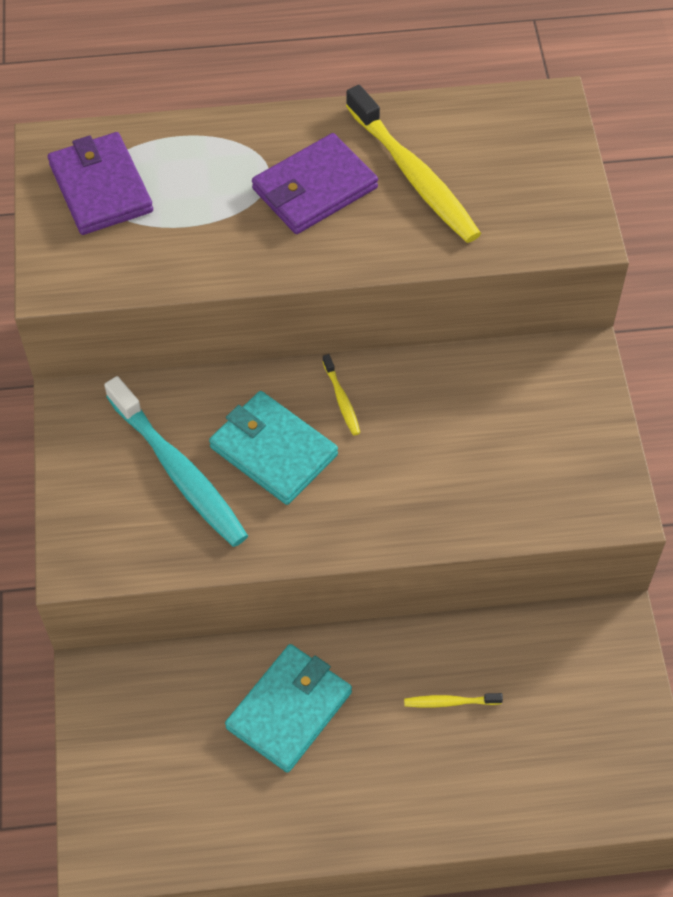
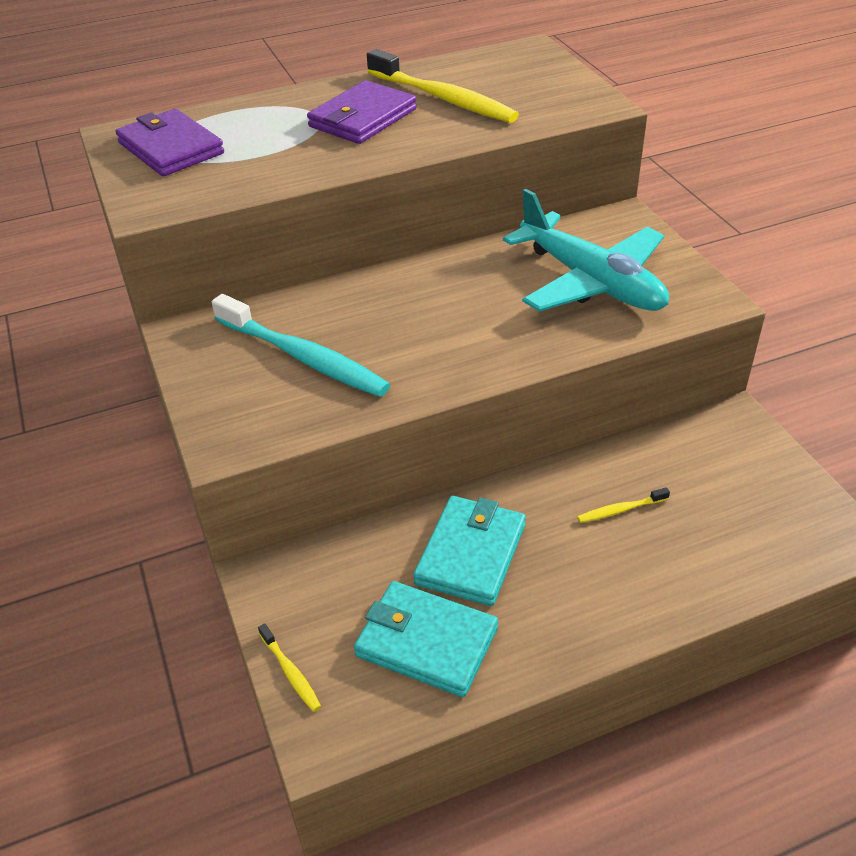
camera: 15 degrees left, 15 degrees down
turquoise wallet [209,391,338,505] -> turquoise wallet moved to [354,581,498,697]
yellow toothbrush [322,354,360,436] -> yellow toothbrush moved to [258,623,321,712]
none -> turquoise plane [503,189,669,312]

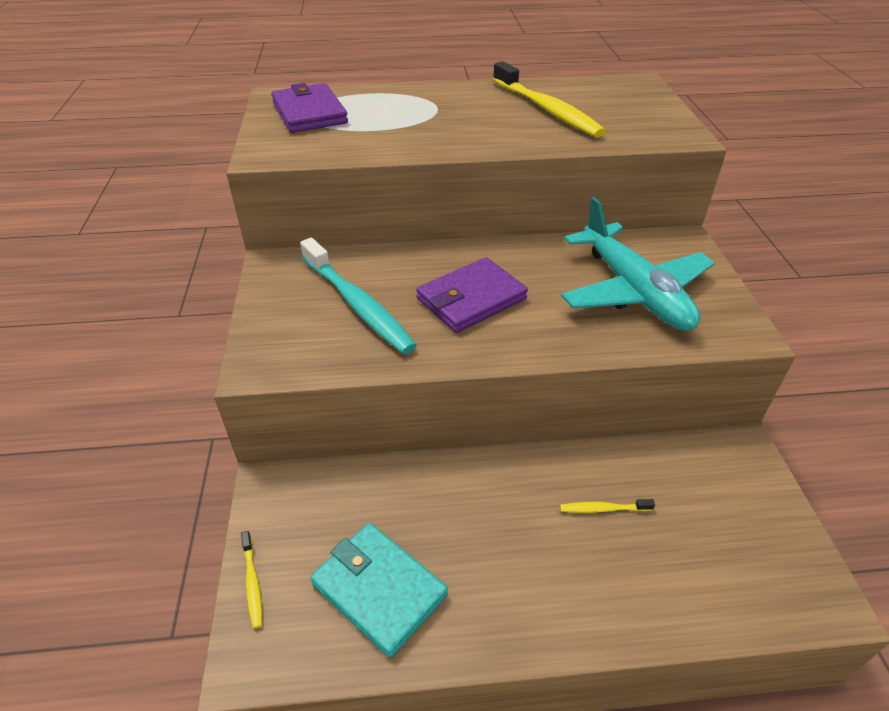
camera: 15 degrees right, 0 degrees up
purple wallet [307,80,417,144] -> purple wallet moved to [416,257,528,333]
turquoise wallet [413,496,526,606] -> none

